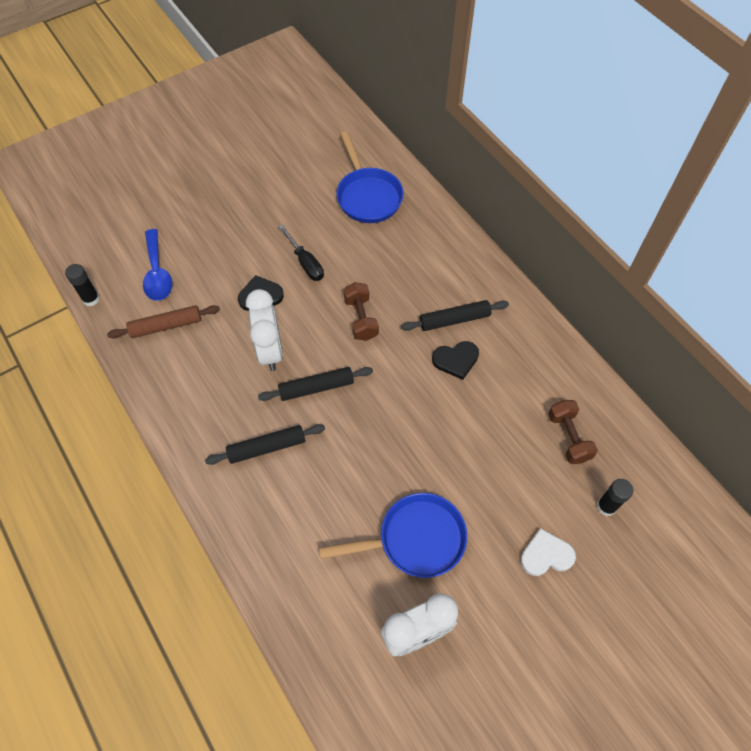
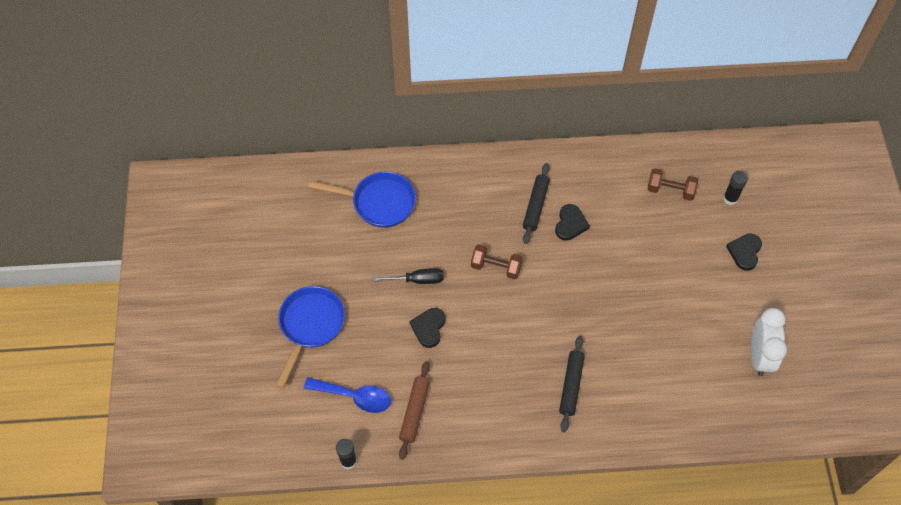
camera: 60 degrees left, 0 degrees up
white clock [246,289,283,371] -> none
black rolling pin [258,367,373,401] -> none
blue pan [319,493,467,578] -> blue pan moved to [275,286,345,389]
white heart [521,528,576,576] -> black heart [726,233,762,271]

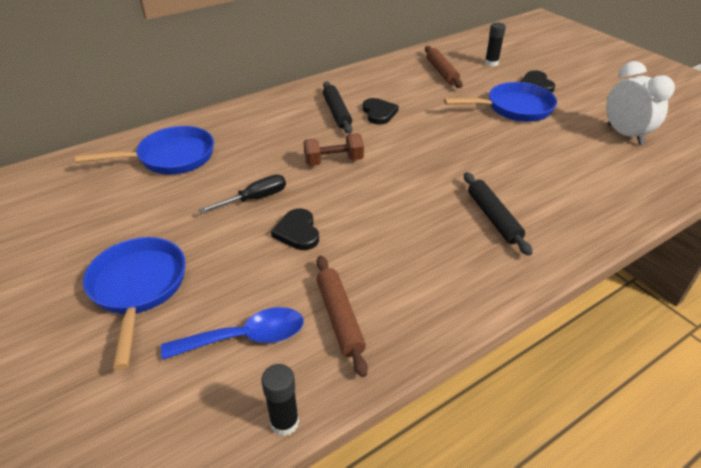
camera: 30 degrees left, 20 degrees down
brown dumbbell [648,168,698,201] -> brown rolling pin [425,46,463,88]
none -> blue pan [444,82,557,122]

